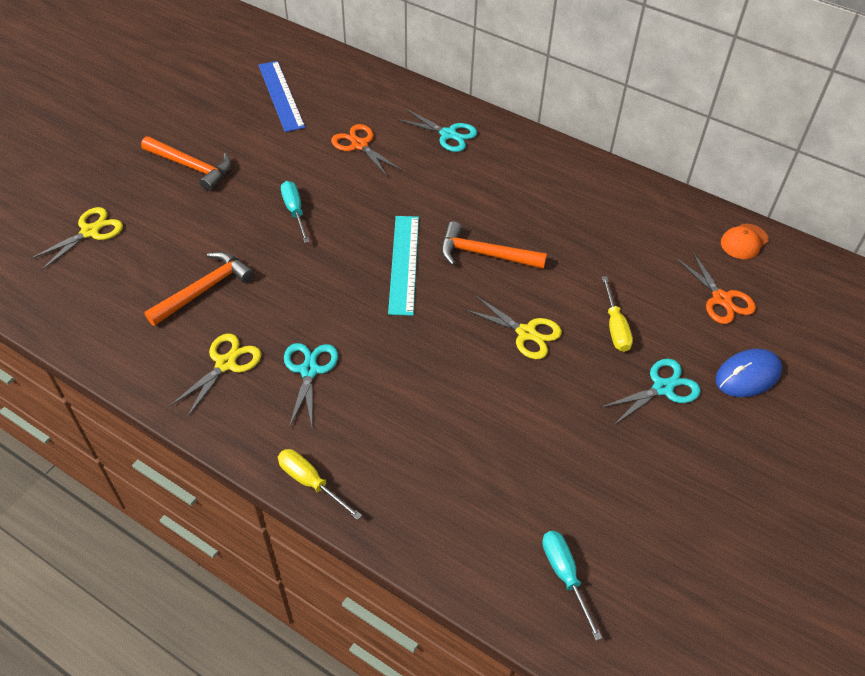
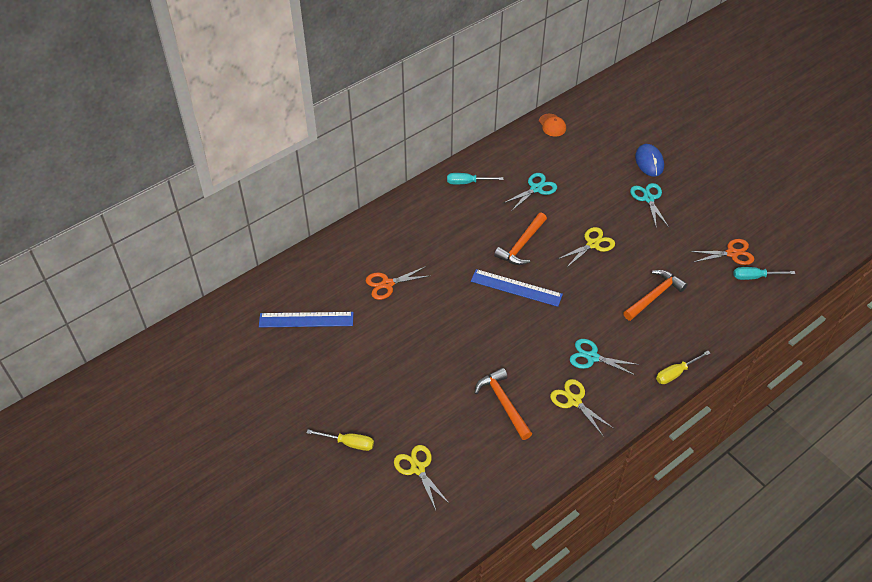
camera: 70 degrees left, 0 degrees up
orange hammer [141,136,231,191] -> orange hammer moved to [623,270,687,321]
turquoise screwdriver [281,181,310,243] -> turquoise screwdriver moved to [447,173,503,184]
turquoise ruler [388,216,419,316] -> blue ruler [471,269,563,307]
turquoise scissors [396,109,477,152] -> turquoise scissors moved to [502,173,557,210]
yellow screwdriver [602,276,633,352] -> yellow screwdriver moved to [306,430,374,451]
orange scissors [676,251,756,324] -> orange scissors moved to [689,239,754,265]

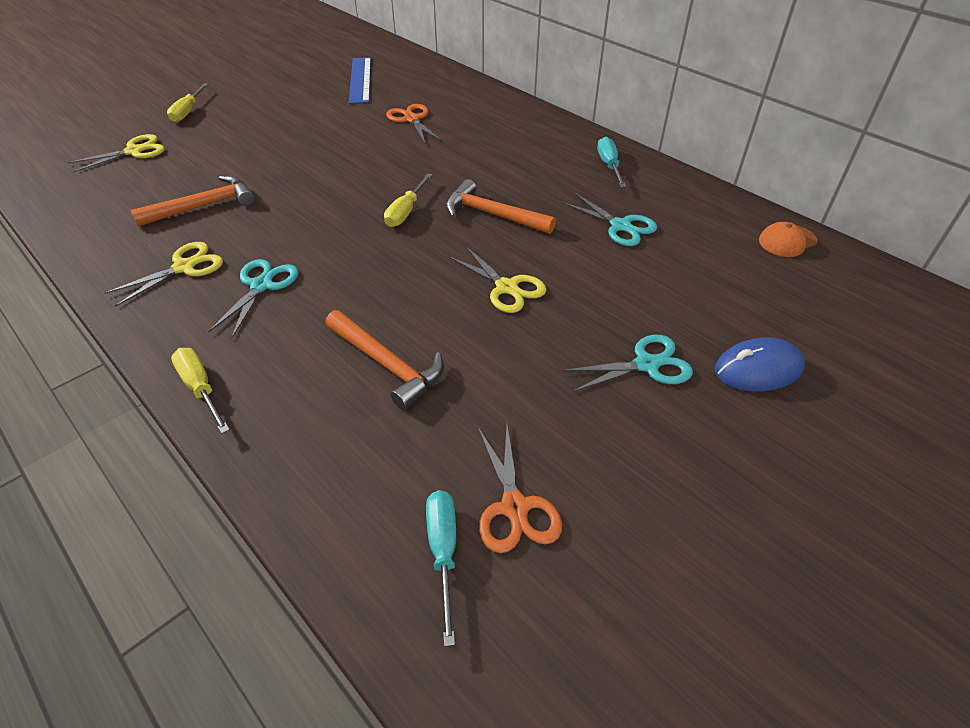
camera: 85 degrees right, 5 degrees down
blue ruler [471,269,563,307] -> yellow screwdriver [384,173,432,227]

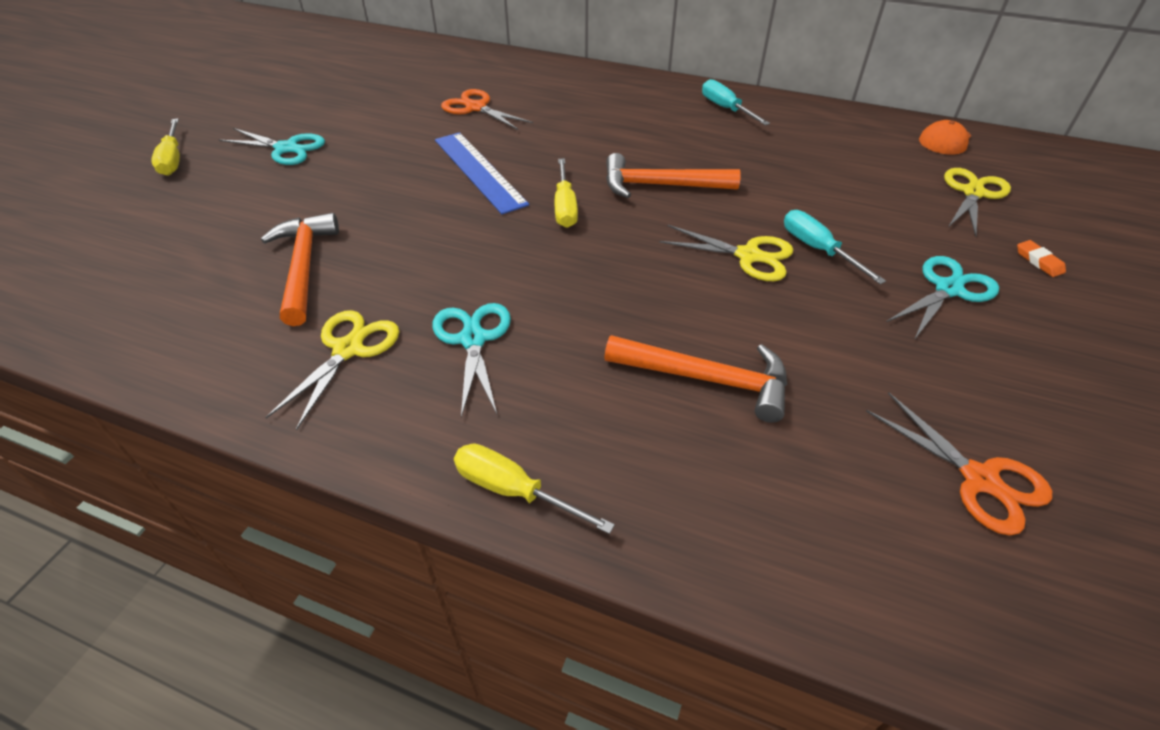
camera: 25 degrees left, 0 degrees up
yellow scissors [67,134,165,173] -> yellow scissors moved to [944,168,1011,236]
orange hammer [131,175,255,227] -> orange hammer turned 45 degrees counterclockwise [261,213,339,326]
blue ruler [349,57,371,104] -> blue ruler moved to [435,132,529,214]
turquoise screwdriver [426,490,456,646] -> turquoise screwdriver moved to [784,210,886,284]
turquoise scissors [561,193,657,246] -> turquoise scissors moved to [219,128,325,165]
blue mouse [715,338,805,392] -> orange eraser [1017,240,1066,277]

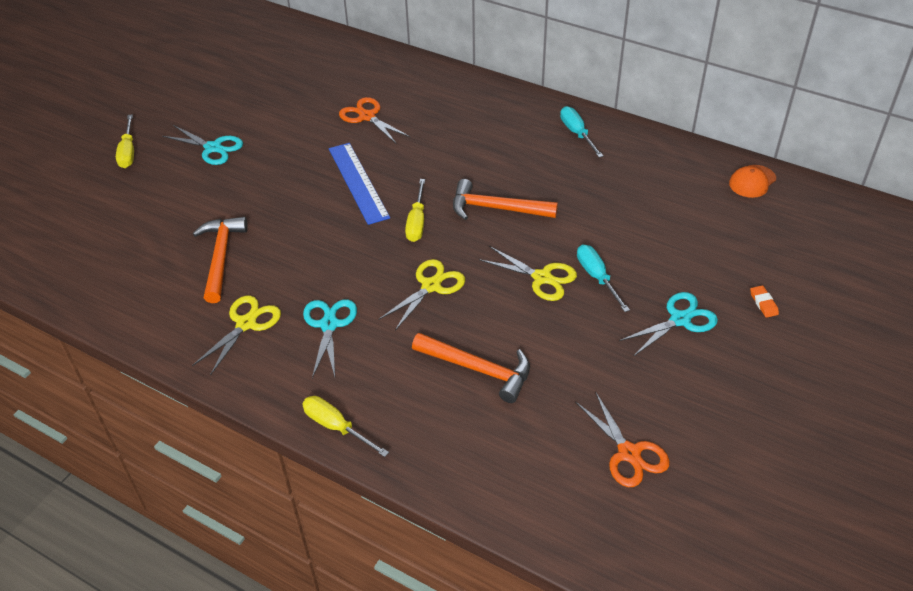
camera: 10 degrees right, 0 degrees up
yellow scissors [944,168,1011,236] -> yellow scissors moved to [378,259,465,331]

